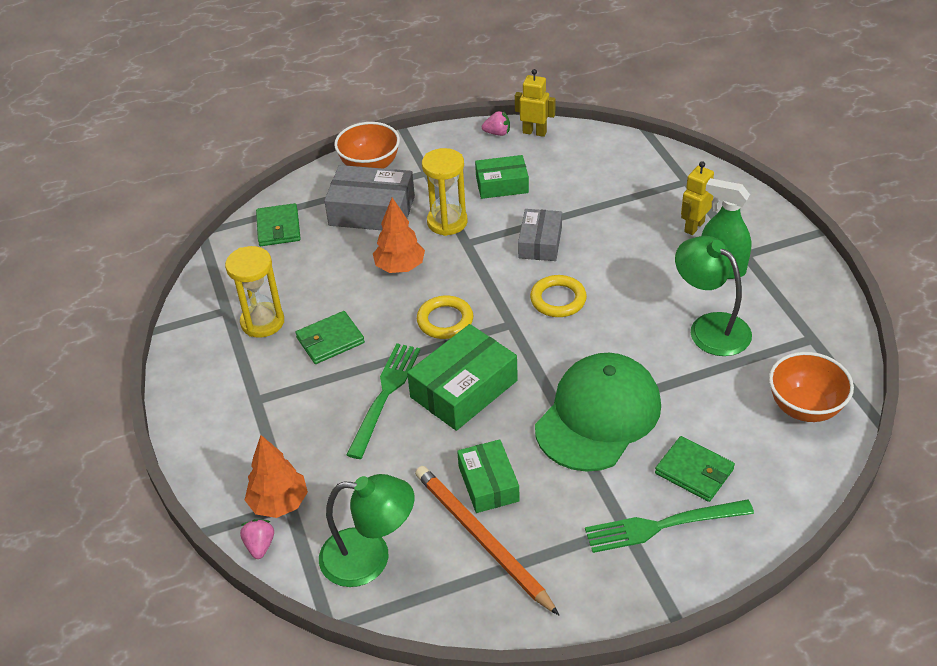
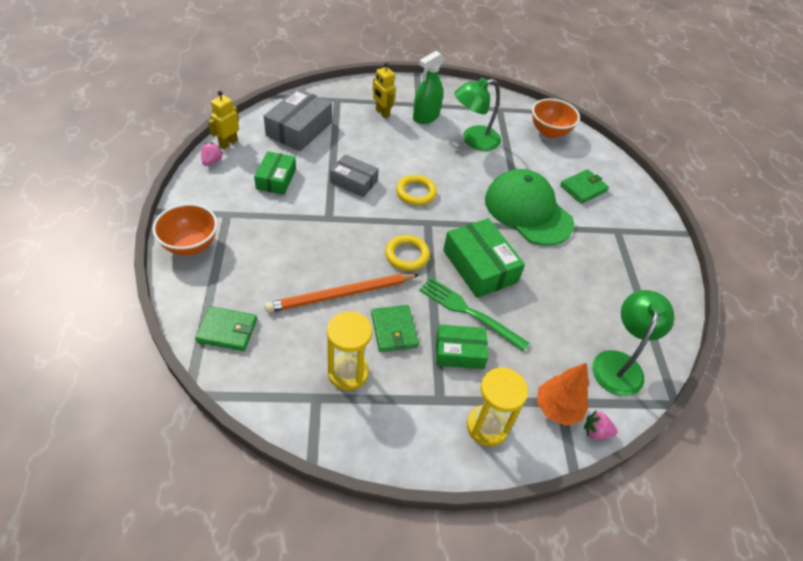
camera: 80 degrees left, 5 degrees up
grey box [324,165,415,230] -> grey box moved to [264,88,332,151]
orange tree [373,197,425,273] -> none
orange pencil [415,466,559,615] -> orange pencil moved to [264,274,419,313]
yellow hourglass [422,148,468,236] -> yellow hourglass moved to [467,367,528,446]
green box [457,439,520,513] -> green box moved to [436,324,488,369]
green fork [585,499,754,553] -> none

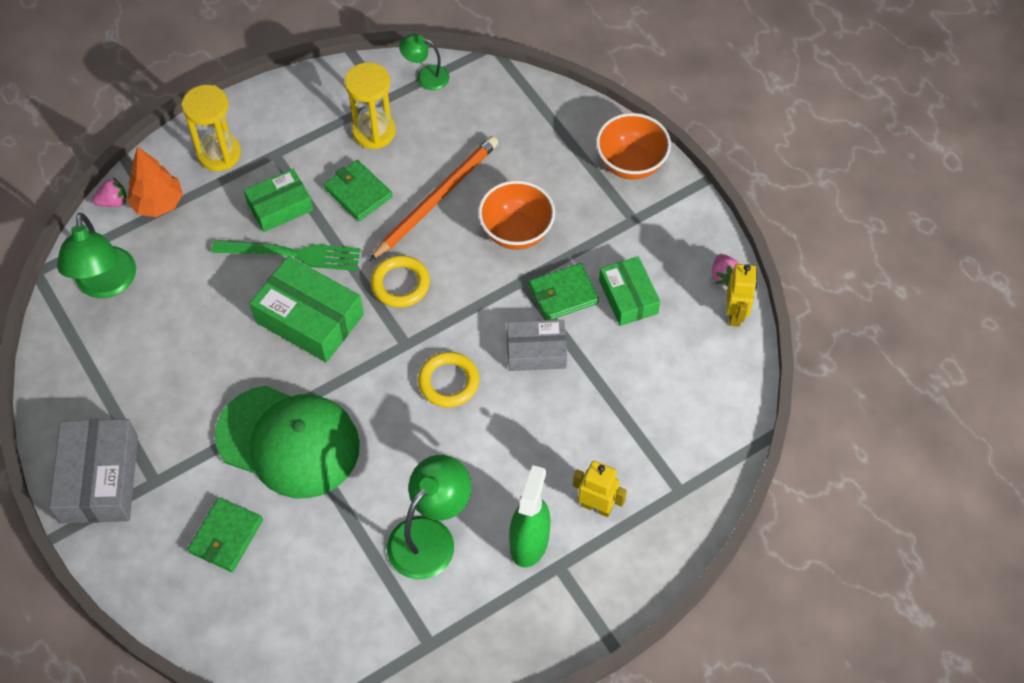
camera: 155 degrees right, 10 degrees up
green wallet [195,306,257,351] -> green wallet moved to [529,263,599,320]
grey box [264,88,332,151] -> grey box moved to [49,419,138,523]
orange bowl [532,99,580,138] -> orange bowl moved to [478,180,555,250]
none -> green lamp [399,34,450,90]

